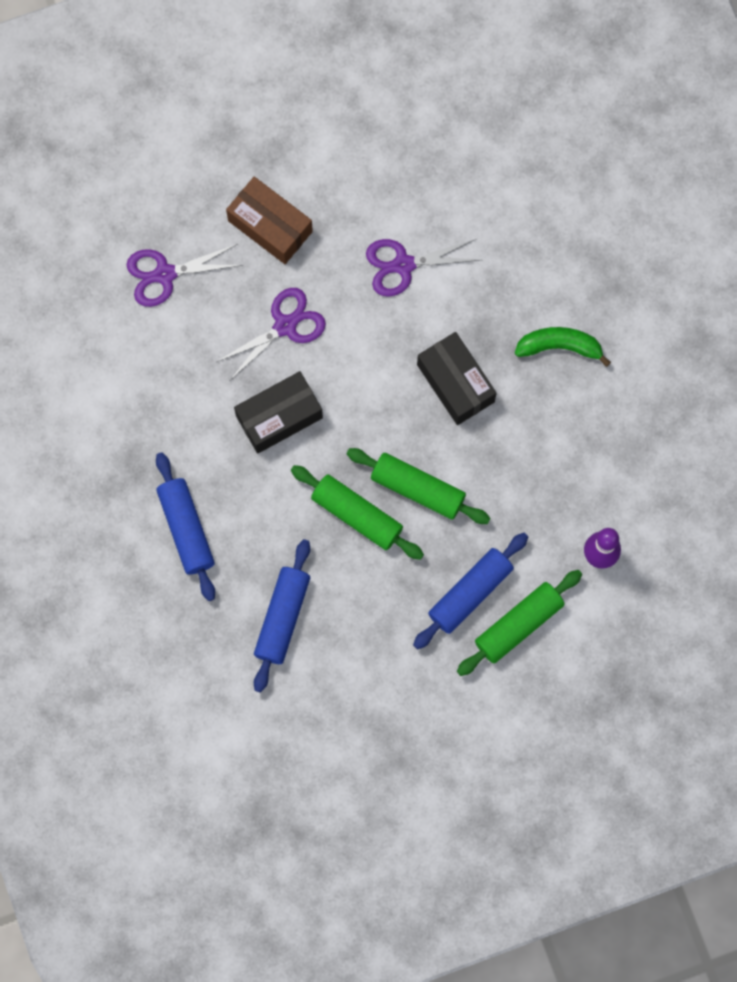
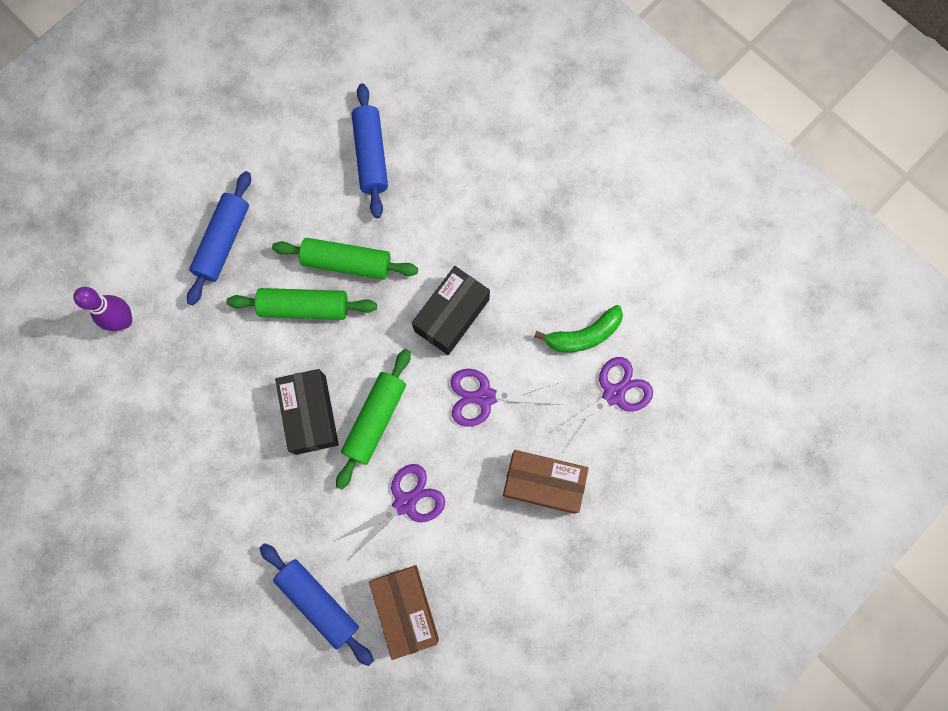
camera: 155 degrees right, 0 degrees up
blue rolling pin [156,452,215,601] -> blue rolling pin moved to [260,543,374,666]
purple scissors [216,288,326,380] -> purple scissors turned 60 degrees clockwise [450,369,562,427]
black box [417,332,497,425] -> black box turned 45 degrees clockwise [275,369,339,455]
green rolling pin [457,570,583,676] -> green rolling pin moved to [336,349,411,490]
green banana [515,327,611,367] -> green banana moved to [534,305,623,353]
none -> brown box [369,565,439,660]

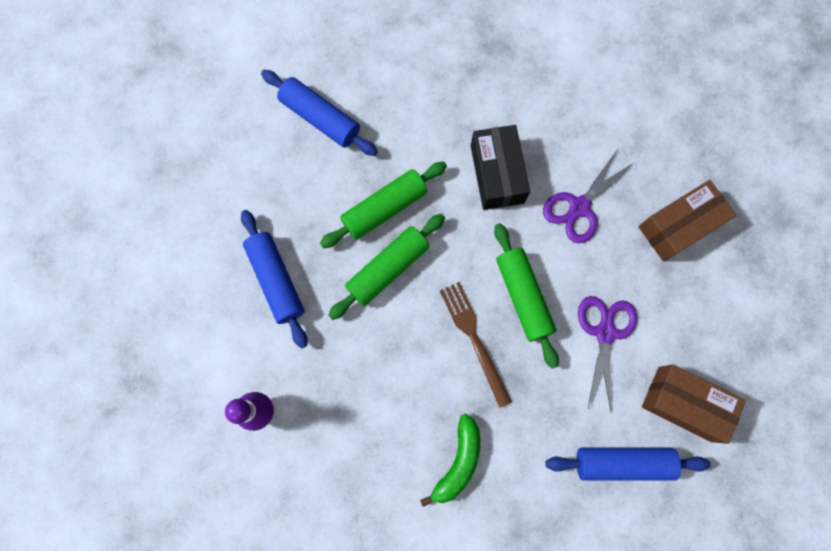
camera: 45 degrees left, 0 degrees up
black box [275,369,339,455] -> brown fork [440,282,512,408]
green banana [534,305,623,353] -> green banana moved to [420,413,480,507]
purple scissors [550,357,653,451] -> none

